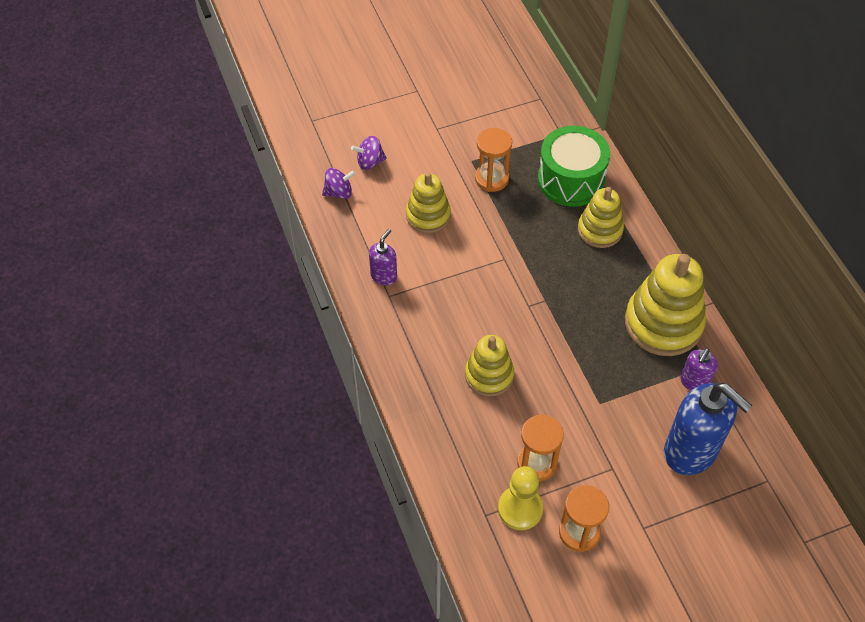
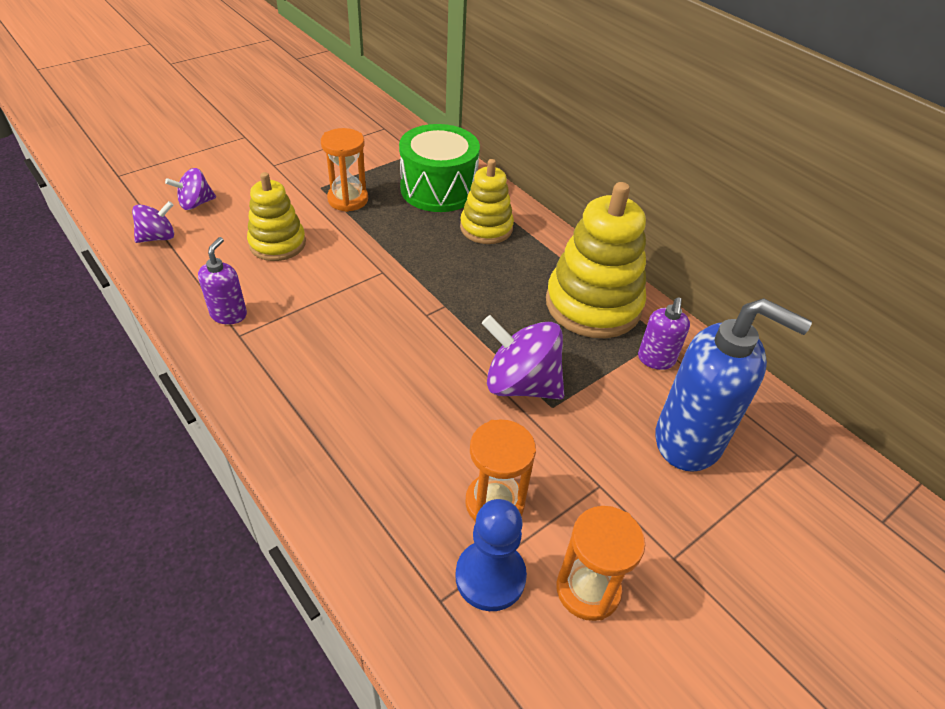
camera: 20 degrees left, 10 degrees down
yellow stacking toy [465,335,514,396] -> none
yellow pawn [498,466,543,530] -> blue pawn [455,499,527,611]
none -> purple spinning top [482,315,564,400]

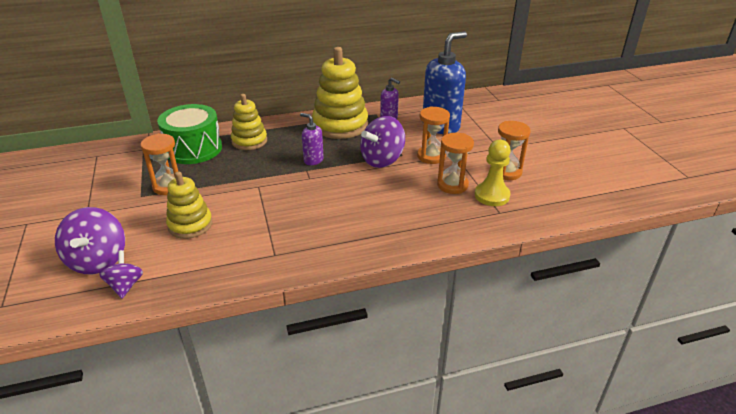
camera: 65 degrees left, 10 degrees down
purple spinning top [165,168,216,210] -> purple spinning top [55,207,125,274], size x1.74
purple soap dispenser [198,237,247,324] -> purple soap dispenser moved to [300,113,324,165]
blue pawn [455,499,527,611] -> yellow pawn [475,140,511,206]
none -> orange hourglass [417,106,450,164]

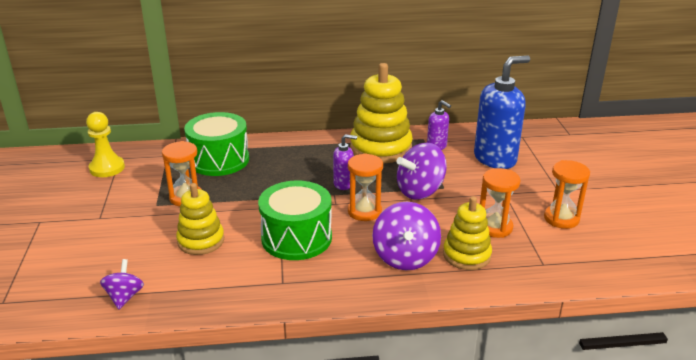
camera: 10 degrees right, 5 degrees down
purple spinning top [55,207,125,274] -> purple spinning top moved to [372,202,441,270]
yellow stacking toy [231,94,267,150] -> yellow stacking toy moved to [443,196,492,270]
purple soap dispenser [300,113,324,165] -> purple soap dispenser turned 135 degrees clockwise [333,134,357,190]
orange hourglass [417,106,450,164] -> orange hourglass moved to [348,153,383,221]
yellow pawn [475,140,511,206] -> yellow pawn moved to [86,112,125,177]
none -> green drum [258,180,332,260]

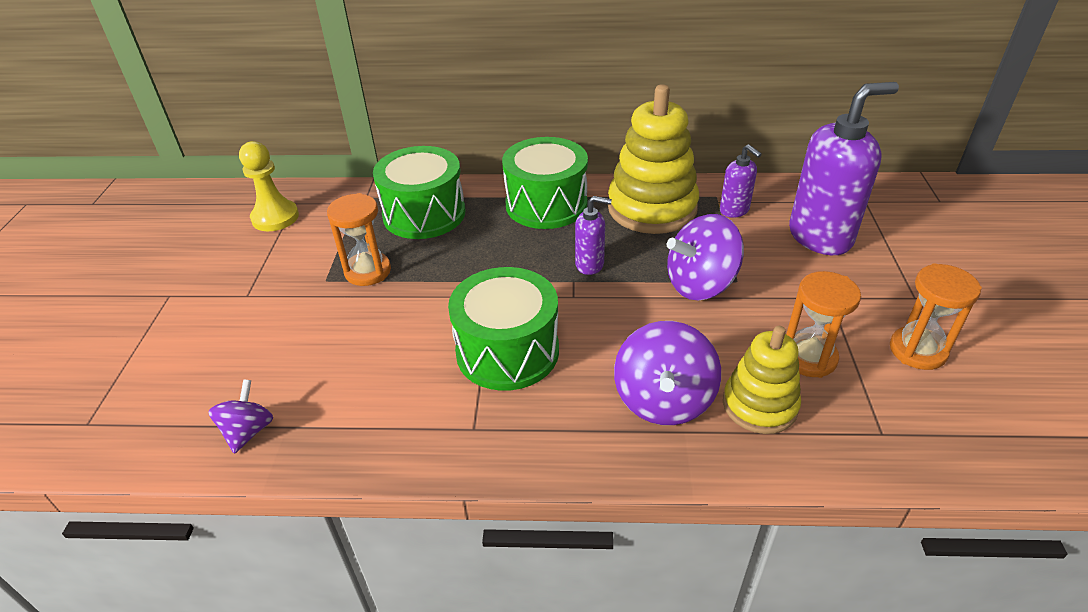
camera: 10 degrees right, 10 degrees up
yellow stacking toy [176,183,224,255] -> none
orange hourglass [348,153,383,221] -> none
blue soap dispenser [474,56,530,169] -> purple soap dispenser [789,82,899,255]
none -> green drum [502,137,588,229]

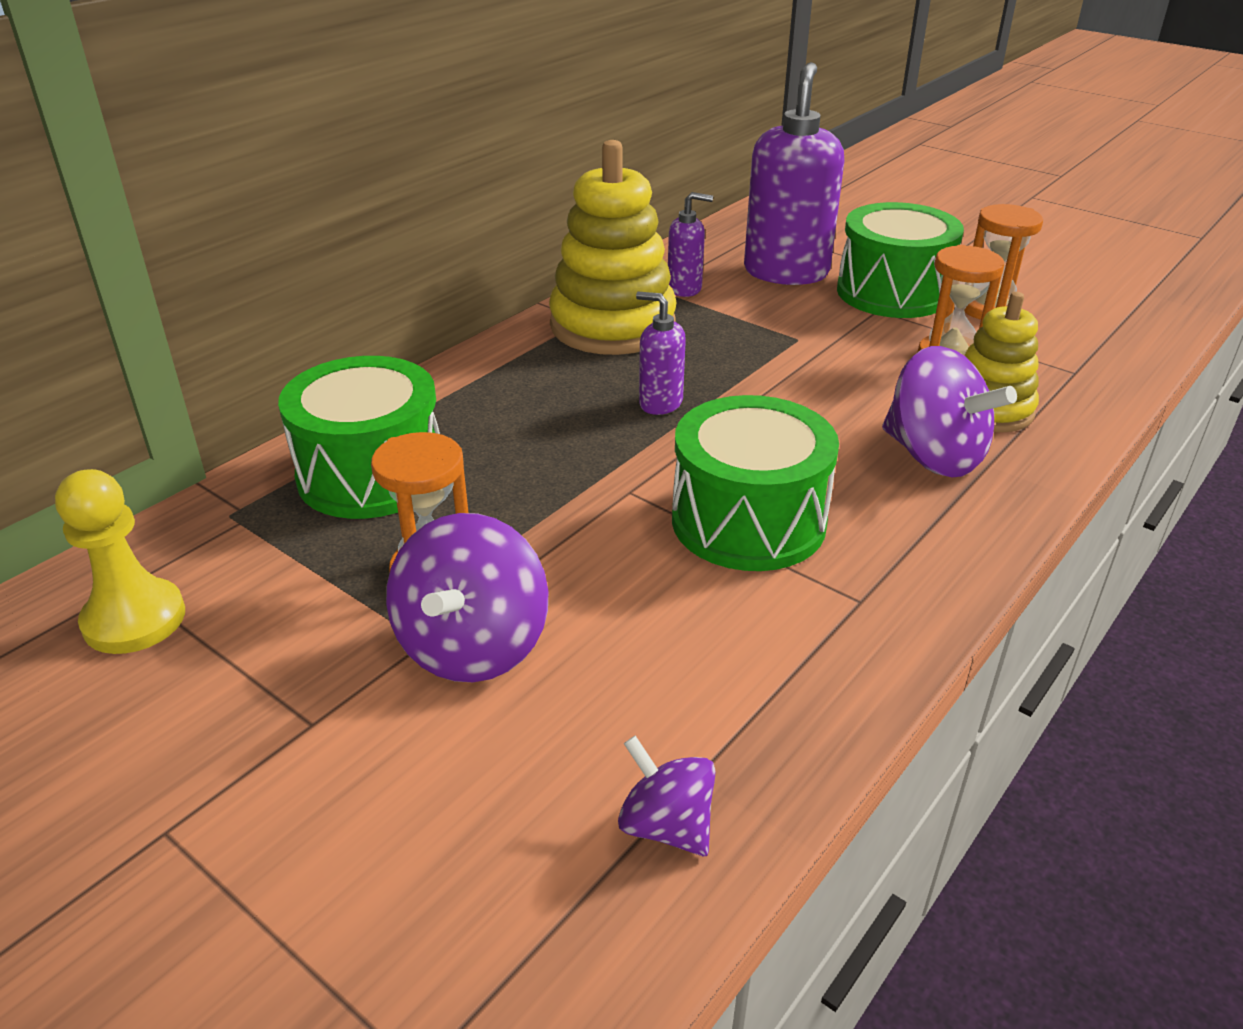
camera: 55 degrees left, 5 degrees down
green drum [502,137,588,229] -> green drum moved to [837,202,964,318]
purple soap dispenser [575,196,612,275] -> purple soap dispenser turned 105 degrees counterclockwise [636,292,686,415]
purple spinning top [667,214,744,300] -> purple spinning top moved to [386,513,548,682]

